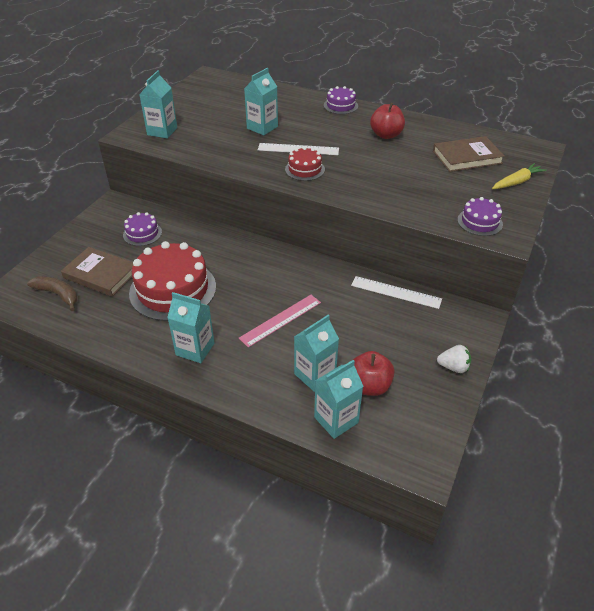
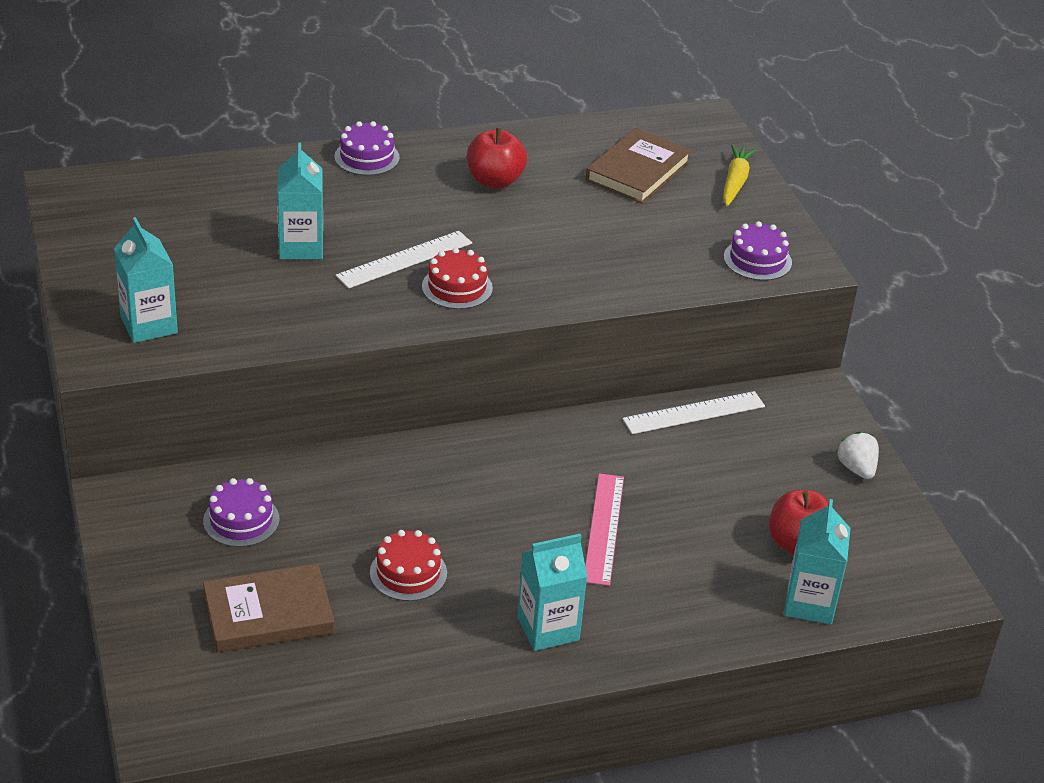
camera: 45 degrees left, 5 degrees down
brown banana [27,276,78,311] -> none
red cake [129,241,216,321] -> red cake [370,530,447,601], size x0.49
turquoise carton [294,315,339,392] -> none
white strawberry [437,345,471,373] -> white strawberry turned 75 degrees counterclockwise [837,432,879,479]

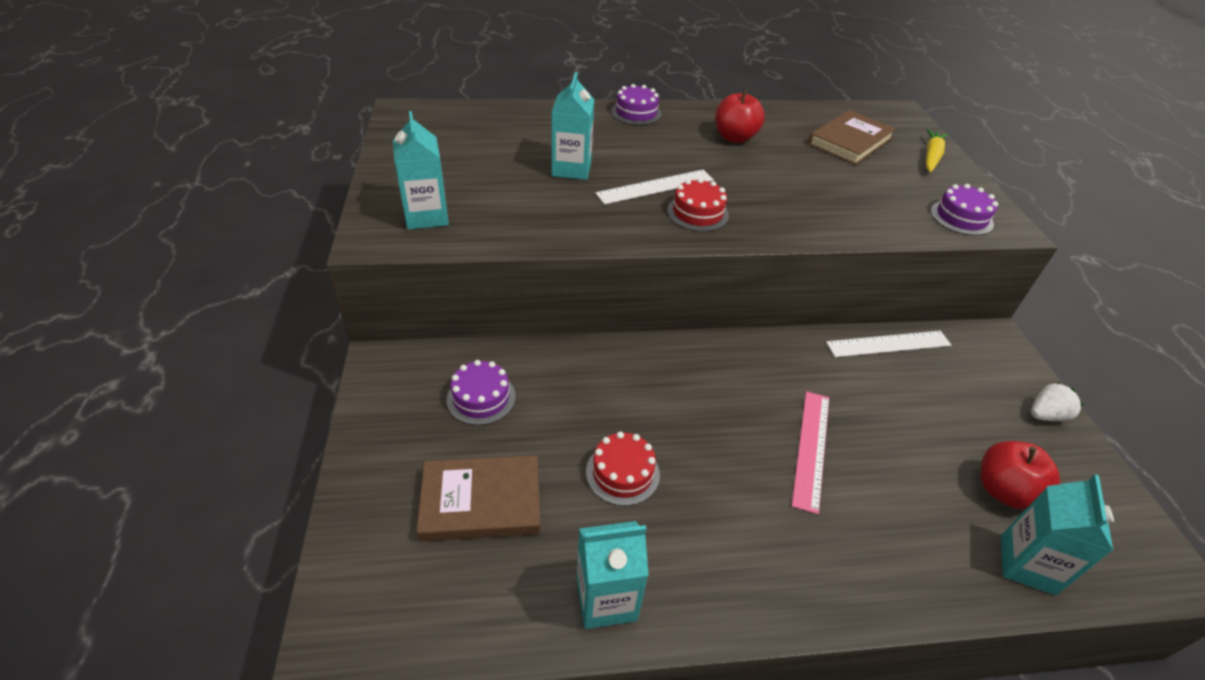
camera: 10 degrees right, 5 degrees up
turquoise carton [517,534,588,651] -> turquoise carton moved to [576,521,649,629]
white strawberry [837,432,879,479] -> white strawberry turned 75 degrees clockwise [1031,382,1084,421]

